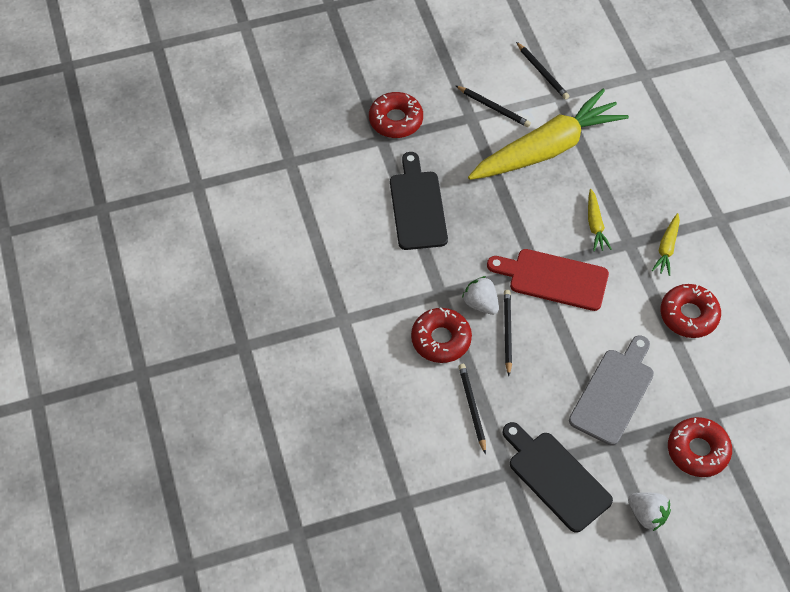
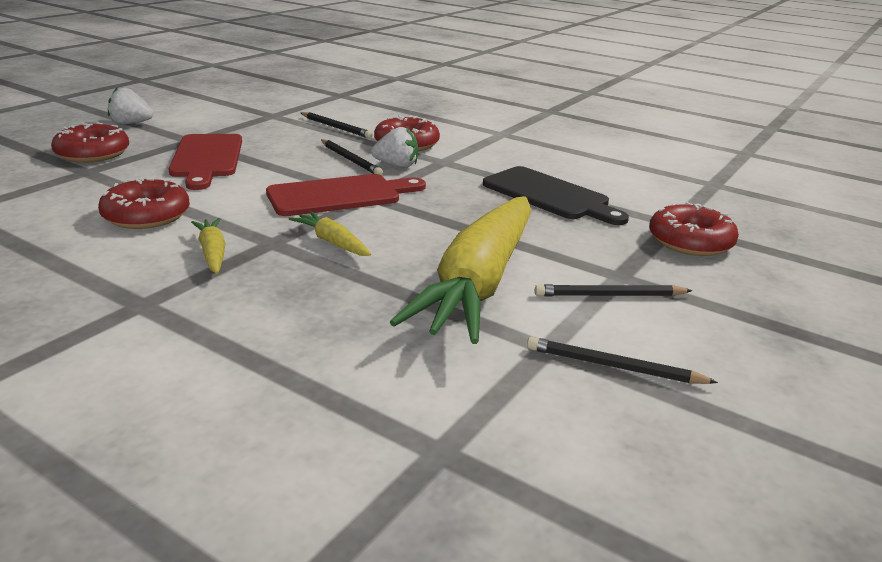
camera: 140 degrees right, 30 degrees down
black cutting board [503,422,613,533] -> none
grey cutting board [569,335,654,446] -> red cutting board [169,134,242,190]

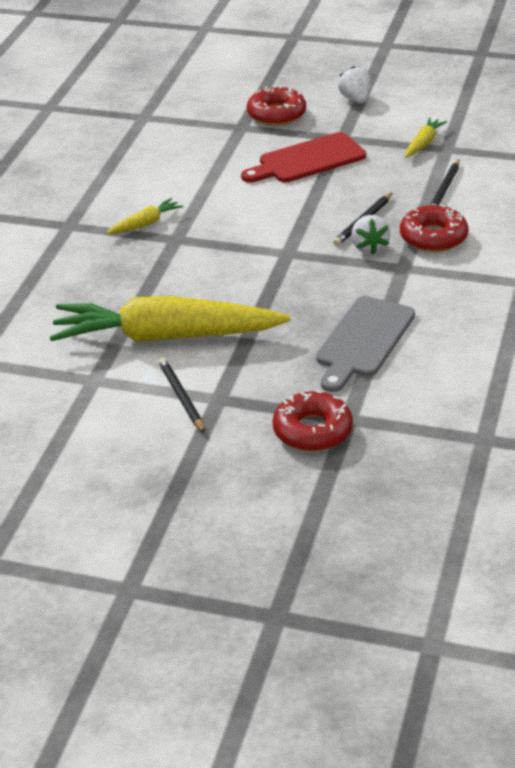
camera: 75 degrees right, 10 degrees up
red donut [98,178,190,229] -> none
red cutting board [266,174,426,216] -> none
yellow carrot [289,211,371,256] -> yellow carrot moved to [405,117,447,157]
black cutting board [483,166,629,225] -> grey cutting board [316,296,415,392]
black pencil [527,337,718,384] -> none

